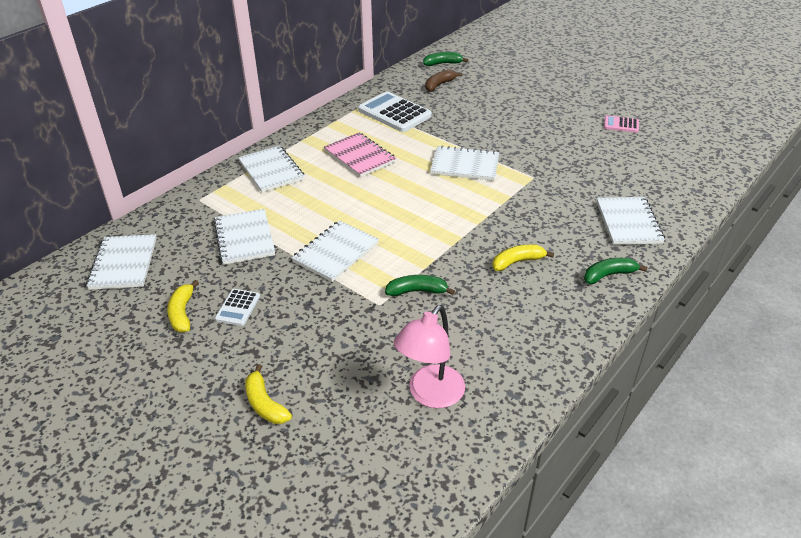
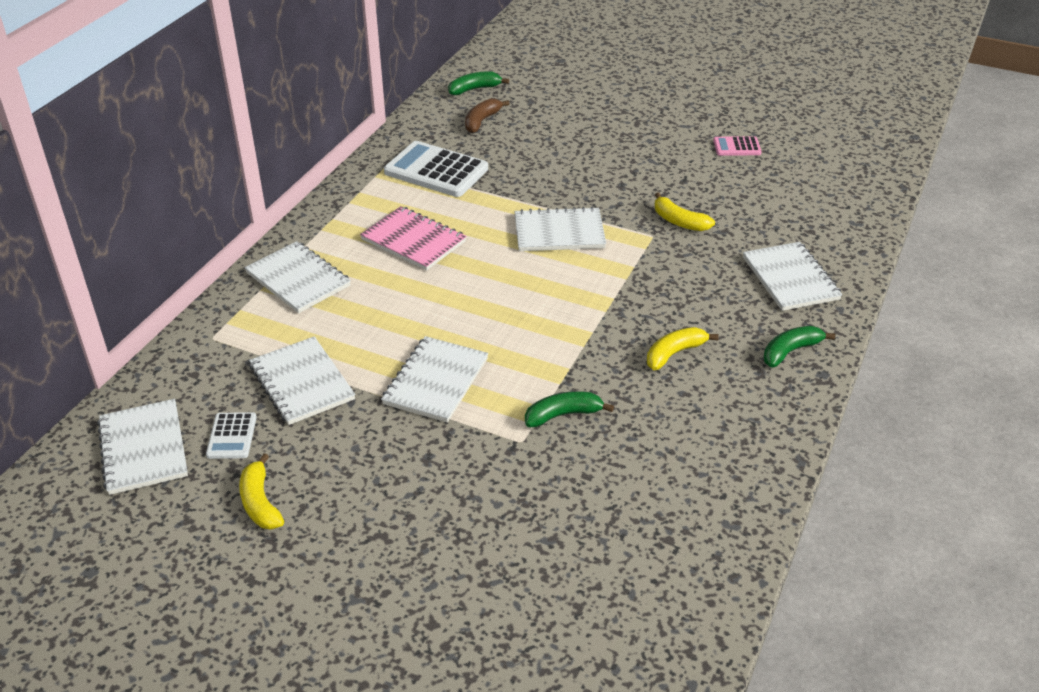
camera: 15 degrees left, 0 degrees up
white calculator [215,289,260,326] -> white calculator moved to [206,412,257,459]
yellow banana [245,364,292,424] -> yellow banana moved to [654,192,715,231]
pink lamp [394,305,465,408] -> none

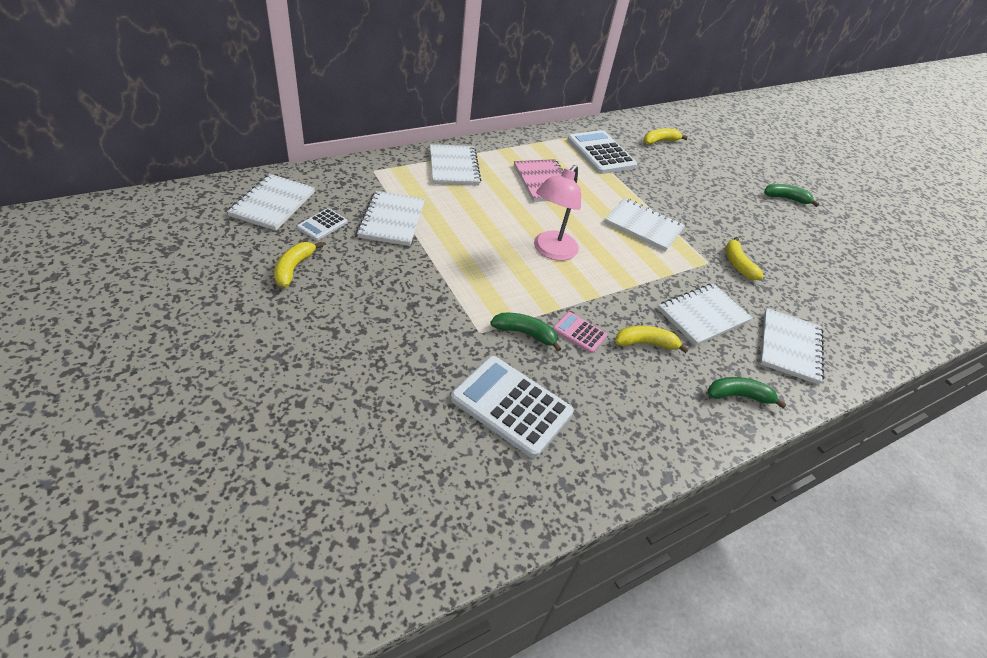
camera: 30 degrees right, 5 degrees up
white notebook [381,336,488,423] -> white notebook moved to [658,283,753,346]
green banana [448,71,509,95] -> green banana moved to [764,184,820,207]
brown banana [465,98,509,133] -> yellow banana [644,128,688,145]
pink calculator [713,136,761,156] -> pink calculator moved to [553,312,607,353]
none -> white calculator [451,356,574,458]
none -> pink lamp [534,165,581,261]

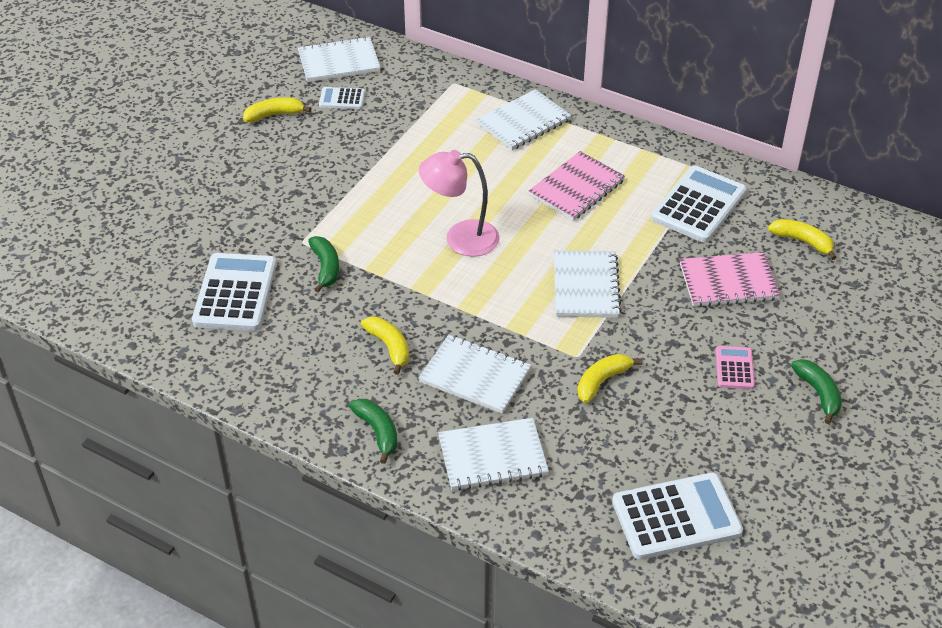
camera: 65 degrees right, 0 degrees up
white notebook [357,191,425,246] -> none
pink calculator [553,312,607,353] -> pink calculator moved to [716,346,755,389]
none -> white calculator [612,473,743,560]
none -> pink notebook [680,252,781,307]

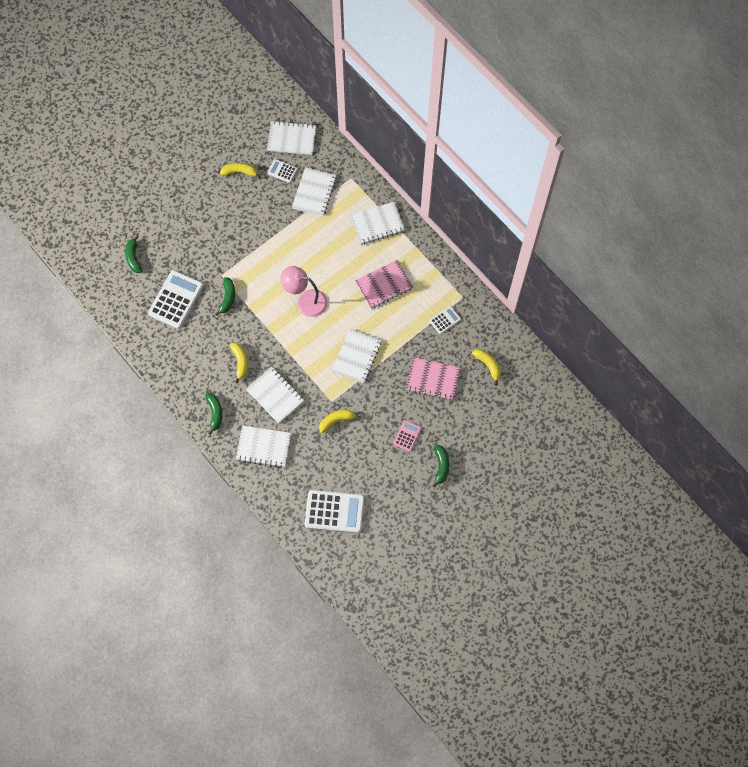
camera: 20 degrees right, 25 degrees up
white calculator [651,165,747,242] -> white calculator [429,306,461,334], size x0.51
none -> green banana [125,235,142,273]
none -> white notebook [292,167,337,216]

